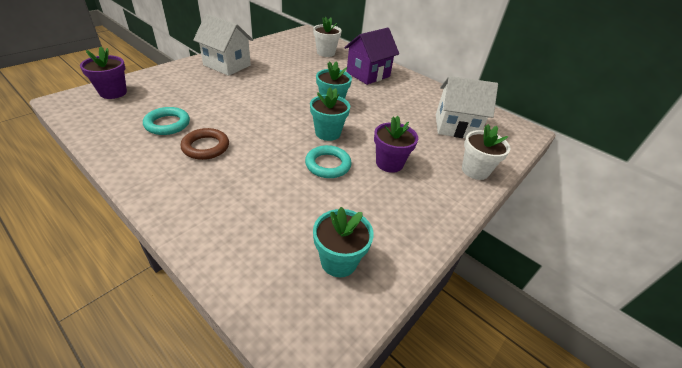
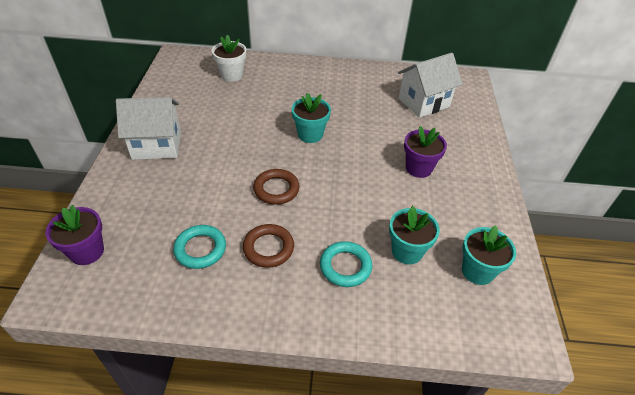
camera: 35 degrees left, 5 degrees up
turquoise ring [305,145,352,178] -> turquoise ring moved to [320,241,372,287]
turquoise flower pot [310,87,350,141] -> turquoise flower pot moved to [389,206,440,265]
purple house [344,28,399,85] -> none
white flower pot [462,124,510,180] -> none
none -> brown ring [253,169,299,205]

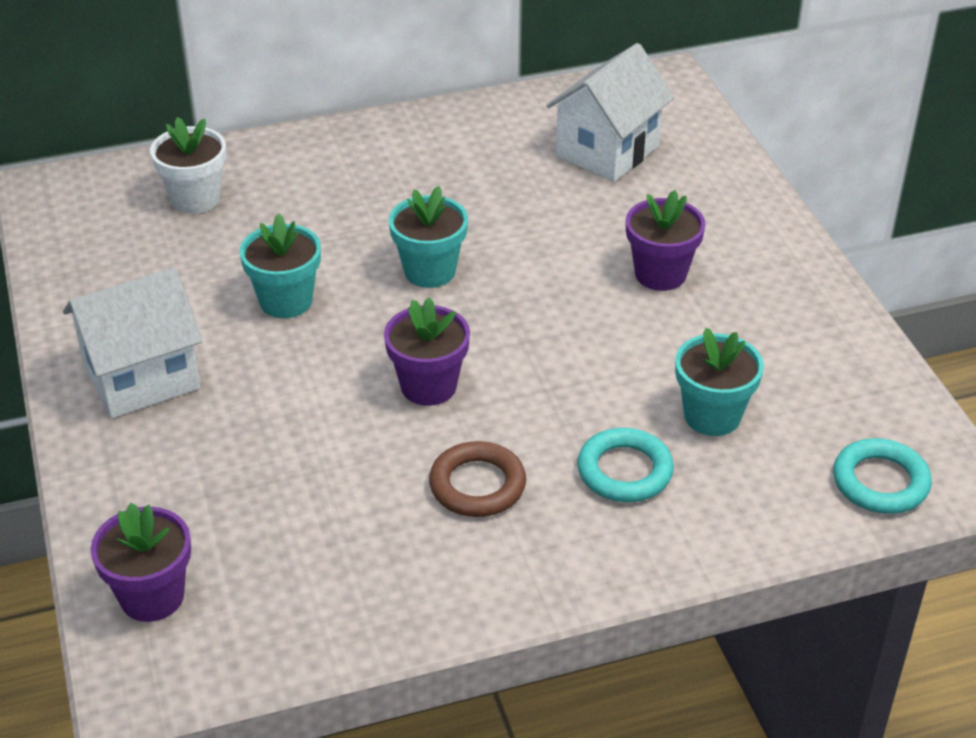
camera: 20 degrees left, 5 degrees down
turquoise ring [173,225,226,269] -> turquoise ring moved to [833,438,932,514]
brown ring [253,169,299,205] -> purple flower pot [384,297,470,406]
turquoise flower pot [462,225,516,285] -> turquoise flower pot moved to [240,214,321,318]

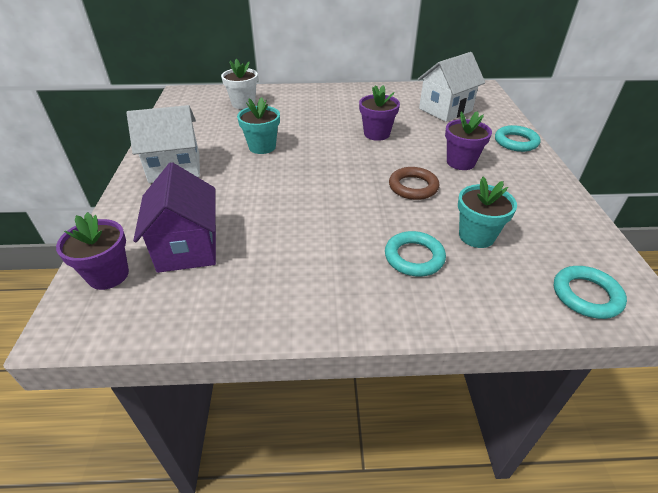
camera: 15 degrees right, 0 degrees up
purple flower pot [384,297,470,406] -> purple flower pot moved to [359,85,400,141]
turquoise flower pot [389,186,468,288] -> none
brown ring [429,441,526,517] -> brown ring moved to [389,167,439,200]
none -> purple house [133,162,216,273]
none -> turquoise ring [495,125,541,152]

